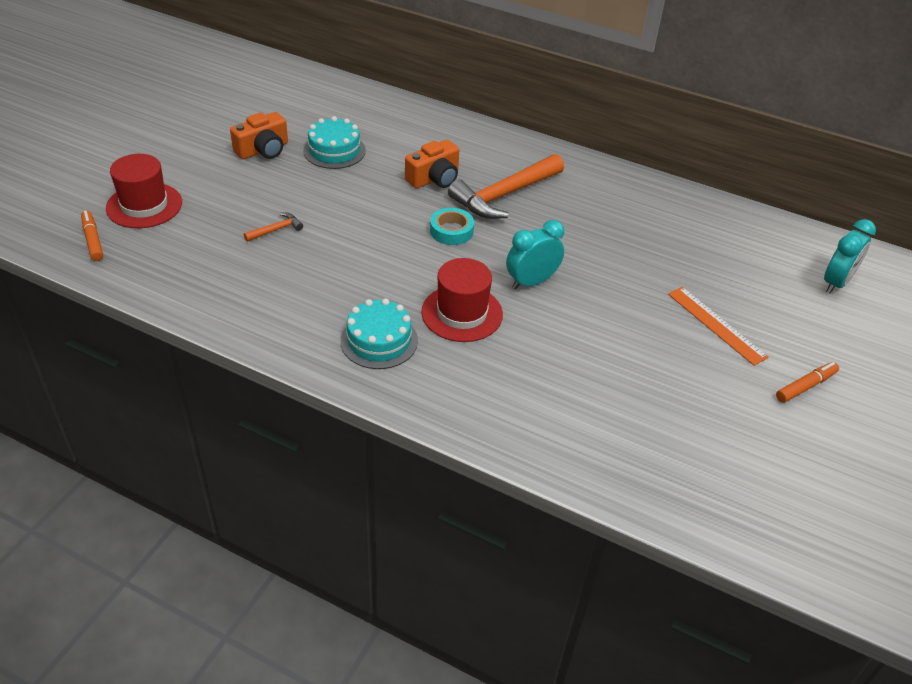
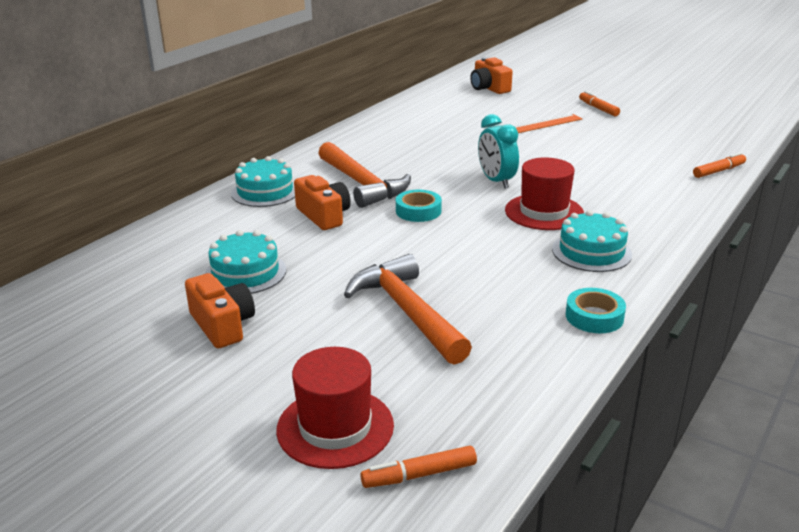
camera: 80 degrees left, 15 degrees down
orange hammer [244,212,303,242] -> orange hammer [344,254,472,365], size x2.31
turquoise clock [824,219,876,293] -> orange camera [470,57,513,94]
none -> turquoise cake [231,156,295,207]
none -> turquoise tape [566,288,626,333]
none -> orange marker [693,153,746,178]

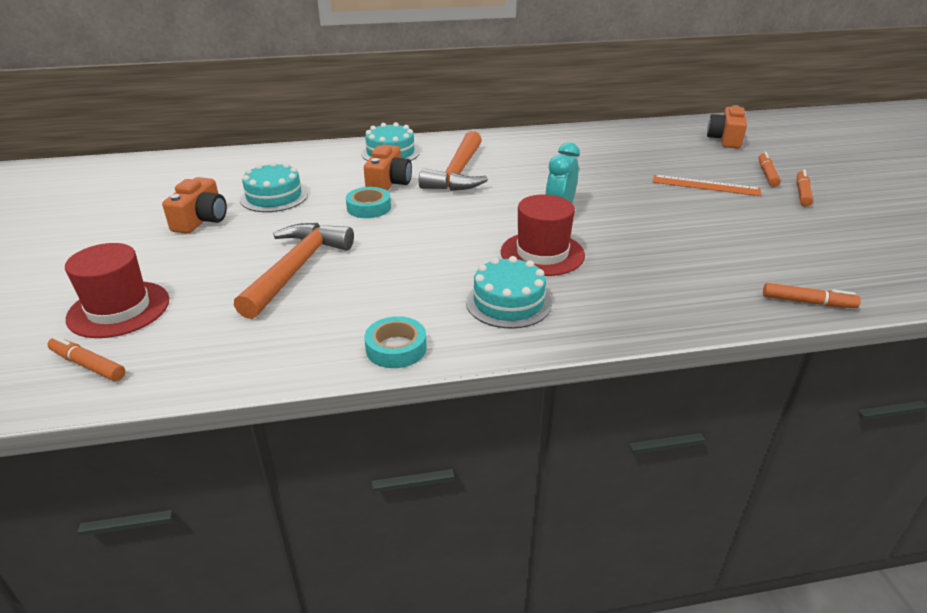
camera: 45 degrees right, 5 degrees up
turquoise tape [396,190,442,222] -> turquoise tape moved to [346,187,391,218]
none -> orange marker [759,152,781,187]

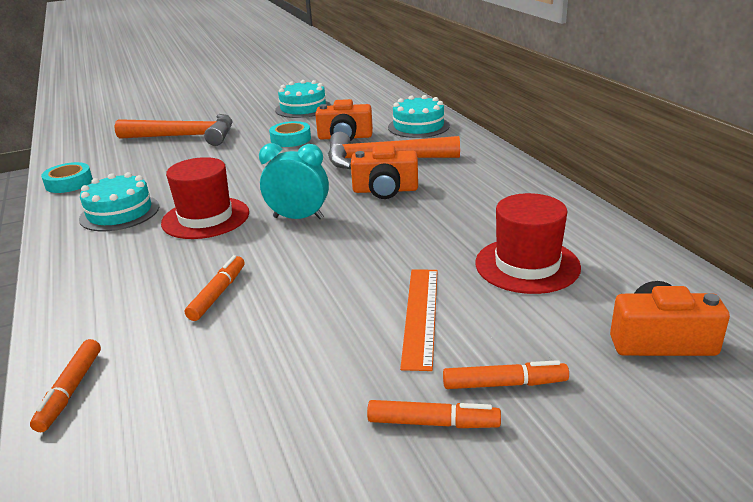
camera: 80 degrees right, 5 degrees down
orange marker [47,336,125,381] -> orange marker moved to [185,255,245,321]
red hat [65,243,169,338] -> red hat moved to [475,193,581,294]
orange camera [162,177,227,234] -> orange camera moved to [351,145,418,199]

